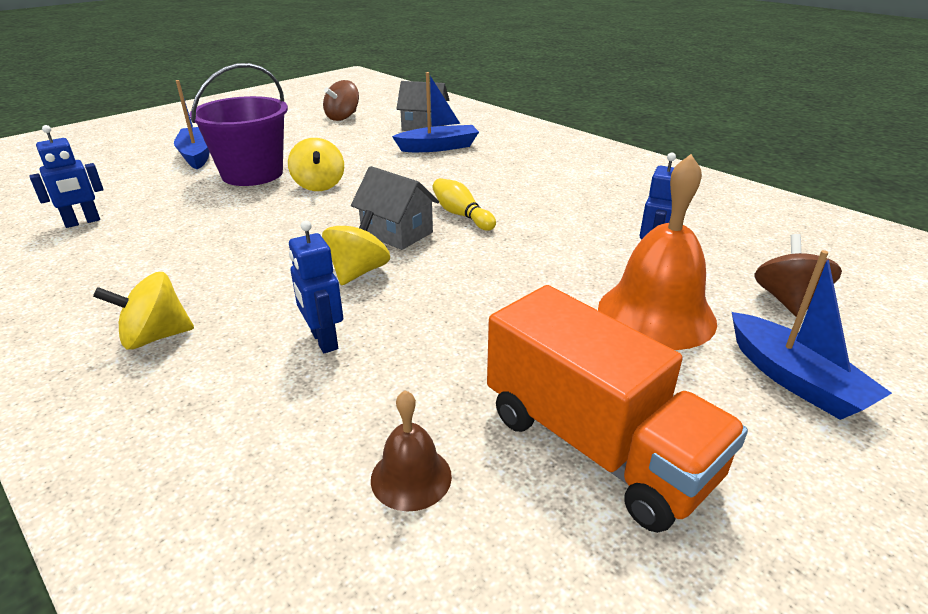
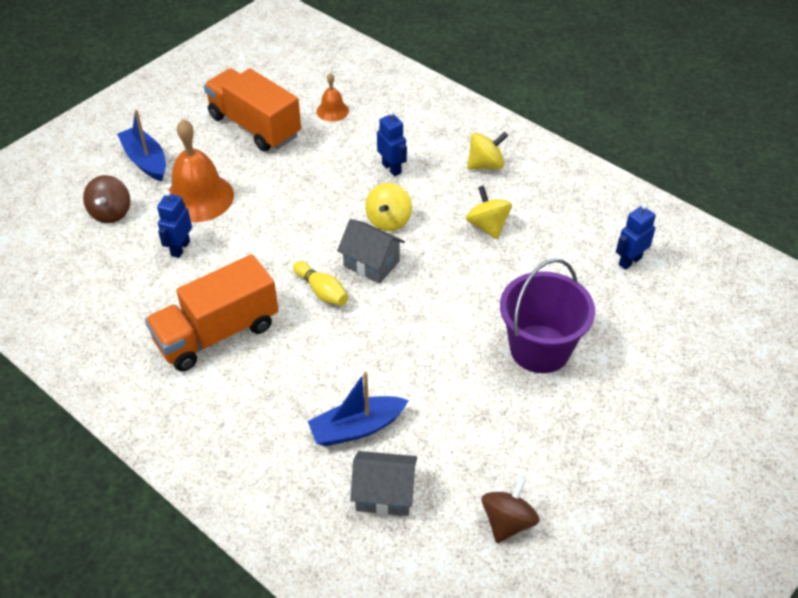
camera: 175 degrees right, 15 degrees up
blue boat [174,80,210,170] -> none
yellow spinning top [288,138,344,191] -> yellow spinning top moved to [466,185,512,239]
brown bell [371,390,452,511] -> orange bell [316,73,349,122]
none -> orange truck [145,254,279,371]

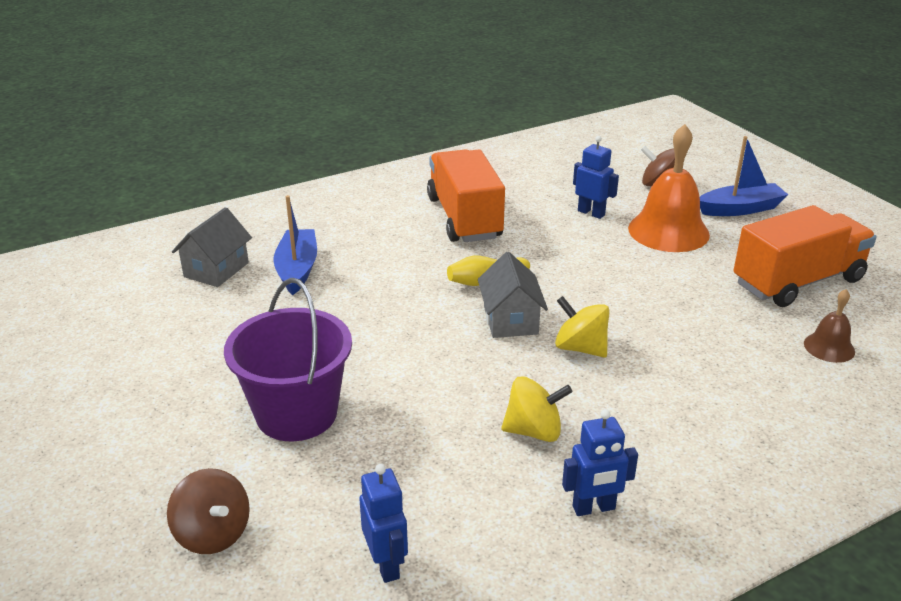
camera: 110 degrees right, 15 degrees down
orange bell [316,73,349,122] -> brown bell [804,289,855,363]
grey house [337,219,405,284] -> grey house turned 60 degrees counterclockwise [478,252,548,338]
blue robot [377,110,407,176] -> blue robot moved to [562,409,638,516]
yellow spinning top [467,132,508,170] -> none
brown spinning top [482,476,539,543] -> brown spinning top moved to [167,468,250,554]

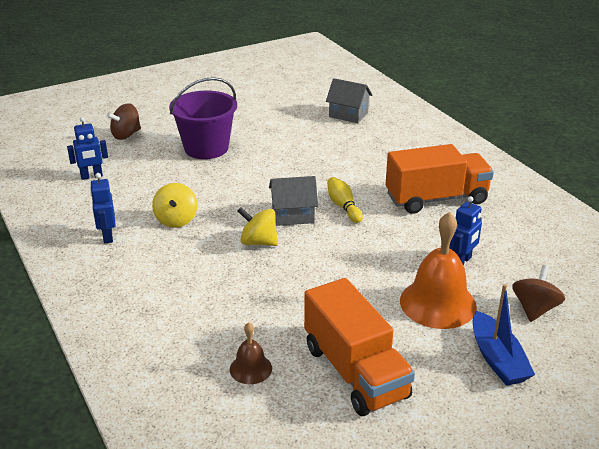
camera: 90 degrees right, 0 degrees up
blue boat [274,195,317,295] -> none
yellow spinning top [555,296,610,358] -> yellow spinning top turned 105 degrees counterclockwise [238,207,278,246]

